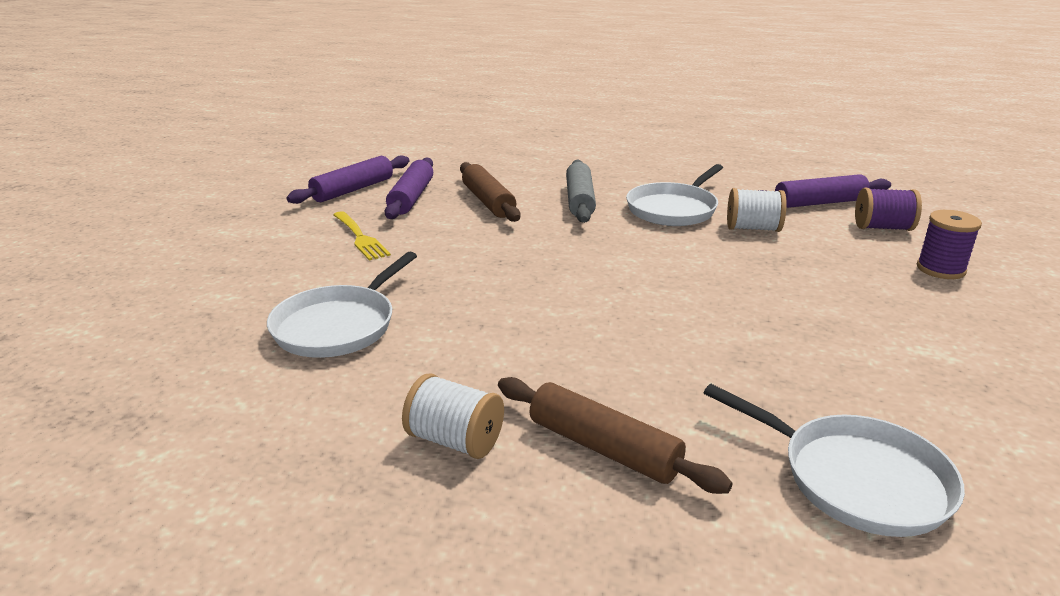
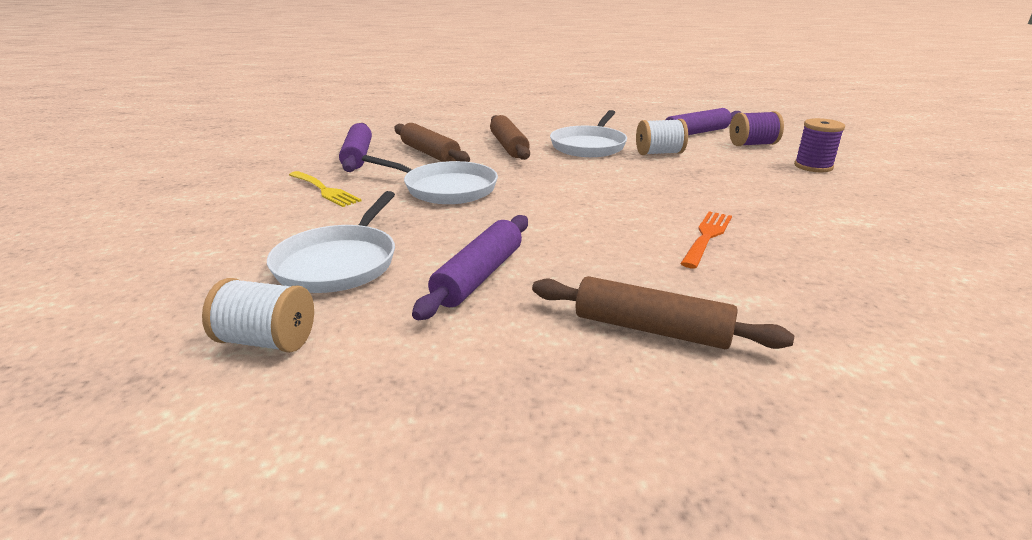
camera: 15 degrees left, 0 degrees up
purple rolling pin [287,156,409,204] -> purple rolling pin moved to [412,215,528,320]
white spool [402,373,504,459] -> white spool moved to [202,278,314,353]
grey rolling pin [566,160,596,223] -> brown rolling pin [490,115,530,160]
white pan [703,384,965,537] -> white pan moved to [362,155,498,204]
none -> orange fork [680,211,732,269]

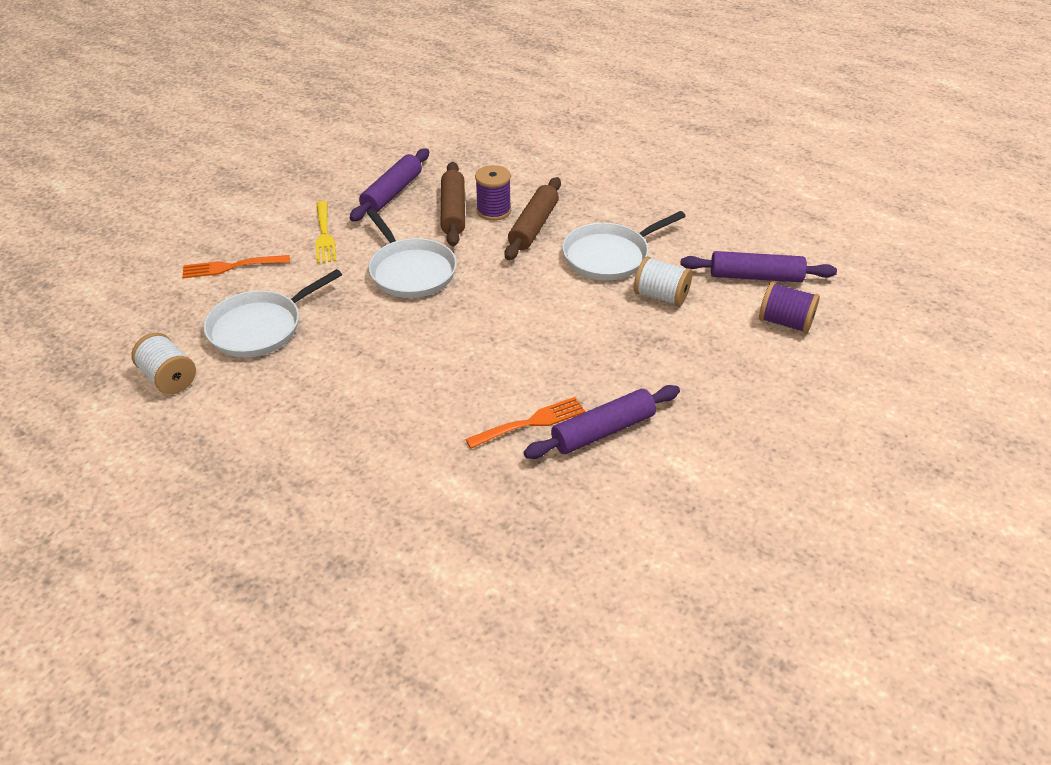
camera: 35 degrees right, 15 degrees up
purple rolling pin [412,215,528,320] -> purple rolling pin moved to [524,385,680,459]
brown rolling pin [532,276,794,349] -> none
purple spool [794,118,845,172] -> purple spool moved to [475,165,511,221]
none -> orange fork [182,255,290,278]

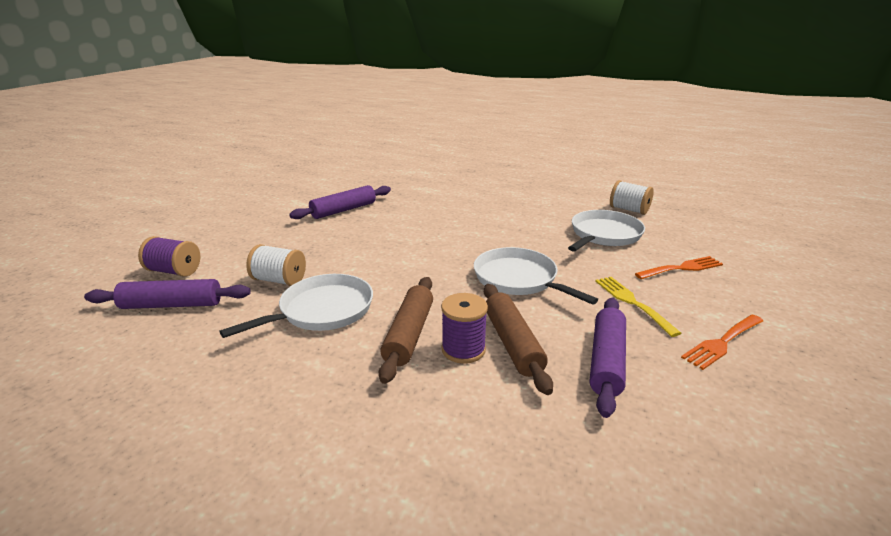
camera: 170 degrees right, 15 degrees down
orange fork [465,397,586,449] -> orange fork moved to [681,315,763,370]

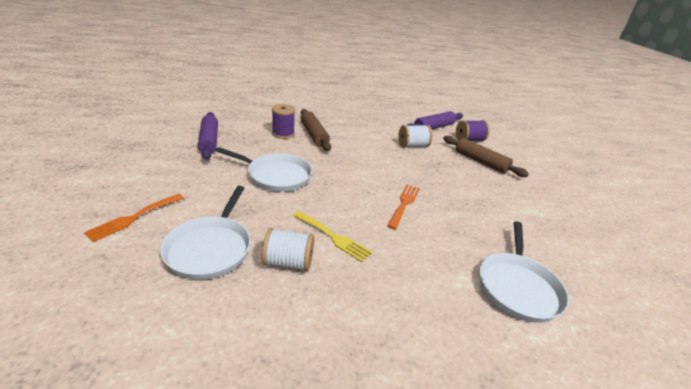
camera: 145 degrees right, 5 degrees up
white pan [219,274,373,338] -> white pan moved to [479,221,569,323]
purple rolling pin [289,185,391,219] -> none
brown rolling pin [484,284,553,395] -> brown rolling pin moved to [443,136,529,177]
yellow fork [595,277,681,337] -> yellow fork moved to [293,211,372,262]
white spool [610,180,654,215] -> white spool moved to [262,228,314,271]
orange fork [681,315,763,370] -> orange fork moved to [387,184,420,229]

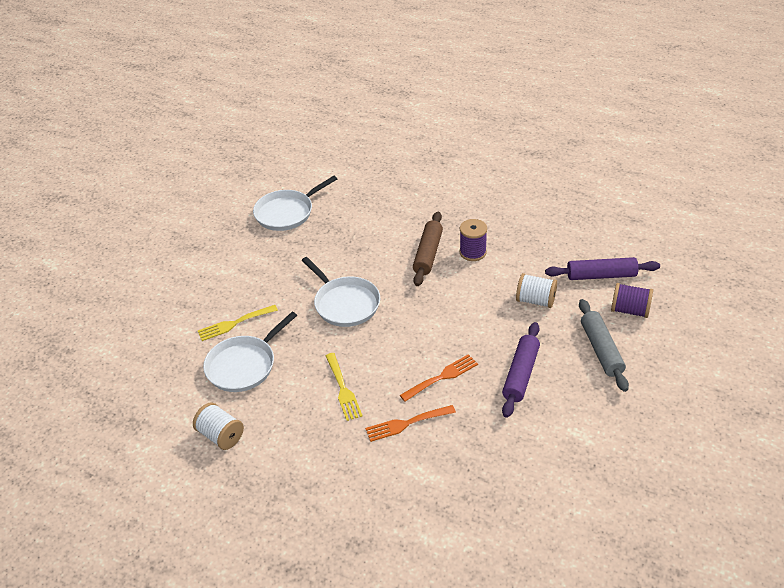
camera: 40 degrees right, 10 degrees up
orange fork [84,194,184,242] -> orange fork moved to [365,405,456,442]
purple rolling pin [198,112,218,160] -> purple rolling pin moved to [502,322,540,418]
white spool [262,228,314,271] -> white spool moved to [193,403,244,450]
purple spool [272,104,295,139] -> purple spool moved to [460,219,487,261]
brown rolling pin [443,136,529,177] -> grey rolling pin [579,299,629,392]
white pan [479,221,569,323] -> white pan moved to [253,176,337,231]
none -> yellow fork [198,305,278,341]

